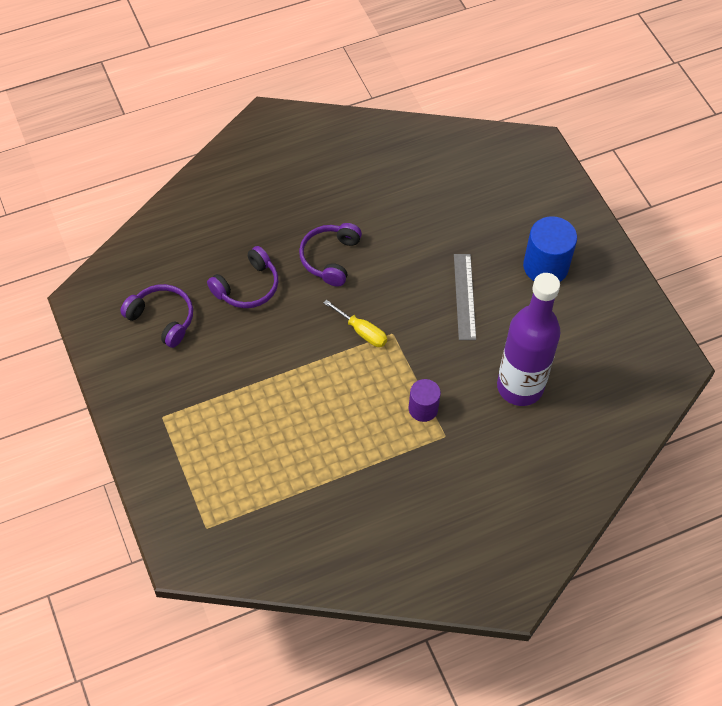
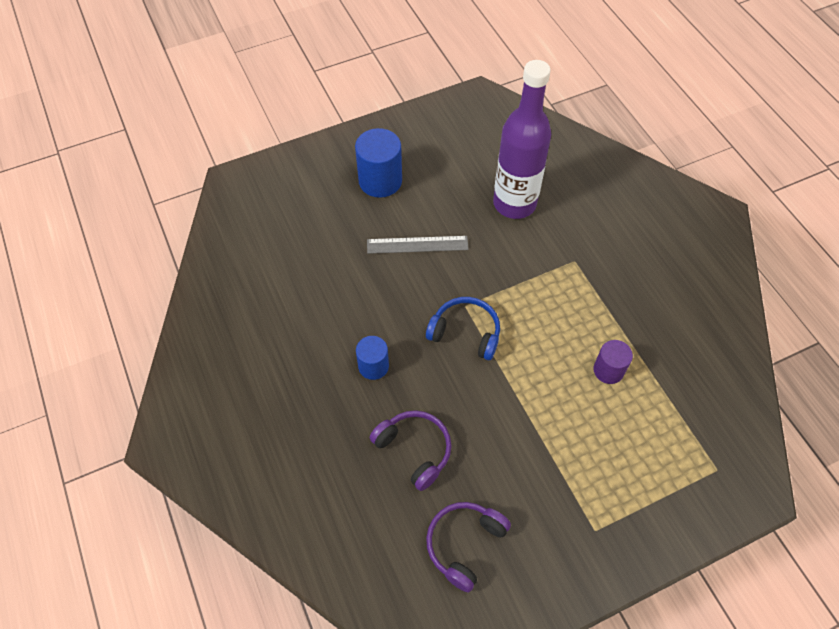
camera: 90 degrees left, 0 degrees up
purple headphones [299,223,362,286] -> blue cylinder [356,336,389,380]
yellow screwdriver [324,300,387,347] -> blue headphones [426,297,500,360]
purple cylinder [409,379,441,422] -> purple cylinder moved to [594,340,633,384]

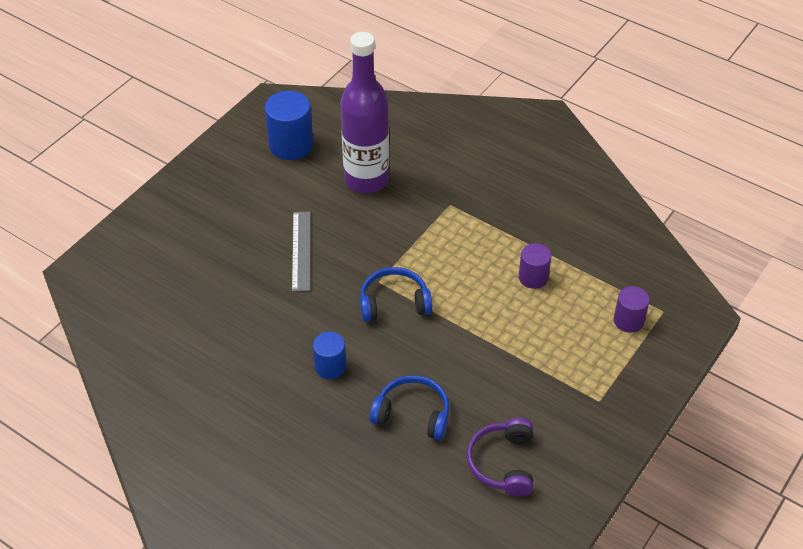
camera: 30 degrees left, 10 degrees down
blue cylinder [355,128,402,198] -> blue cylinder moved to [265,91,313,160]
grey ruler [367,236,469,254] -> grey ruler turned 60 degrees counterclockwise [292,212,311,292]
purple headphones [370,410,452,491] -> blue headphones [370,375,449,440]
none -> purple cylinder [614,286,650,333]

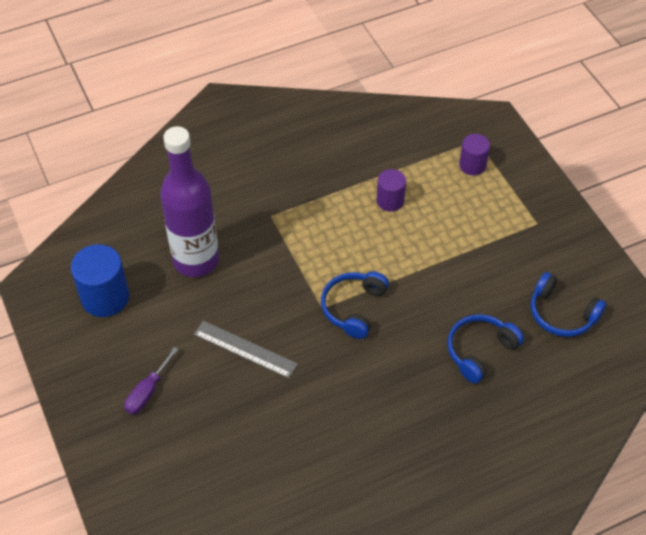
camera: 60 degrees left, 5 degrees up
blue cylinder [313,332,346,379] -> none
purple headphones [466,418,533,497] -> blue headphones [530,272,606,337]
none -> purple screwdriver [124,347,178,415]

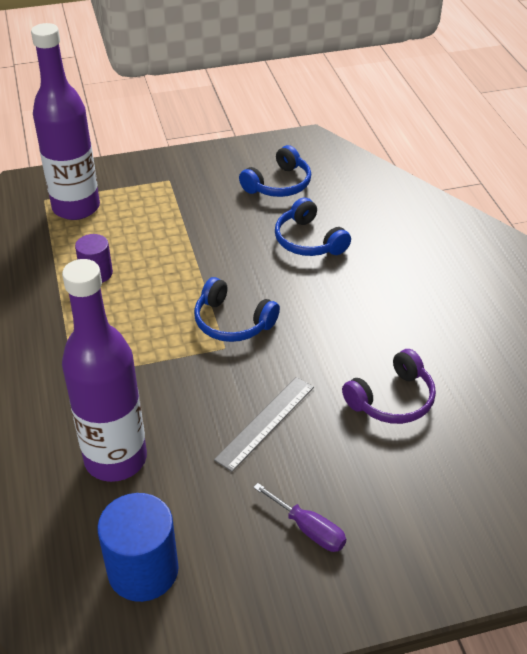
camera: 80 degrees left, 10 degrees down
purple cylinder [459,134,490,175] -> purple bottle [31,23,100,220]
none -> purple headphones [342,349,436,424]

